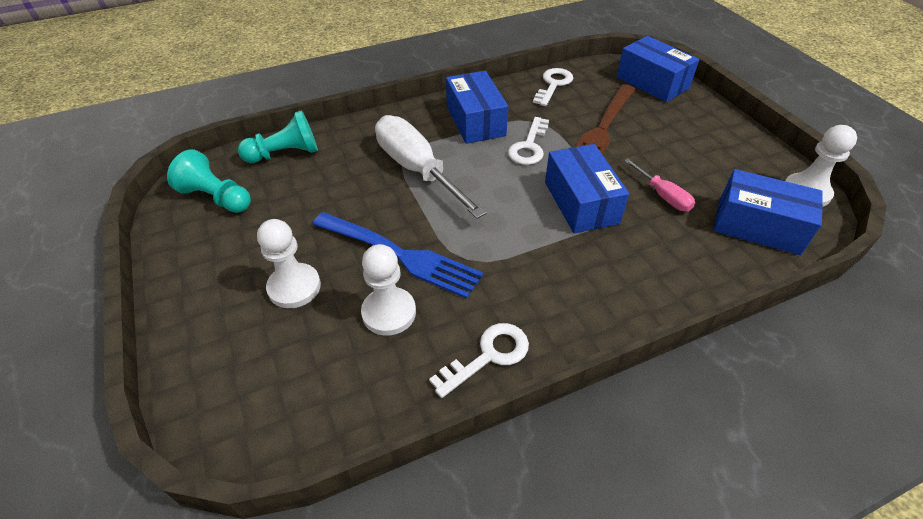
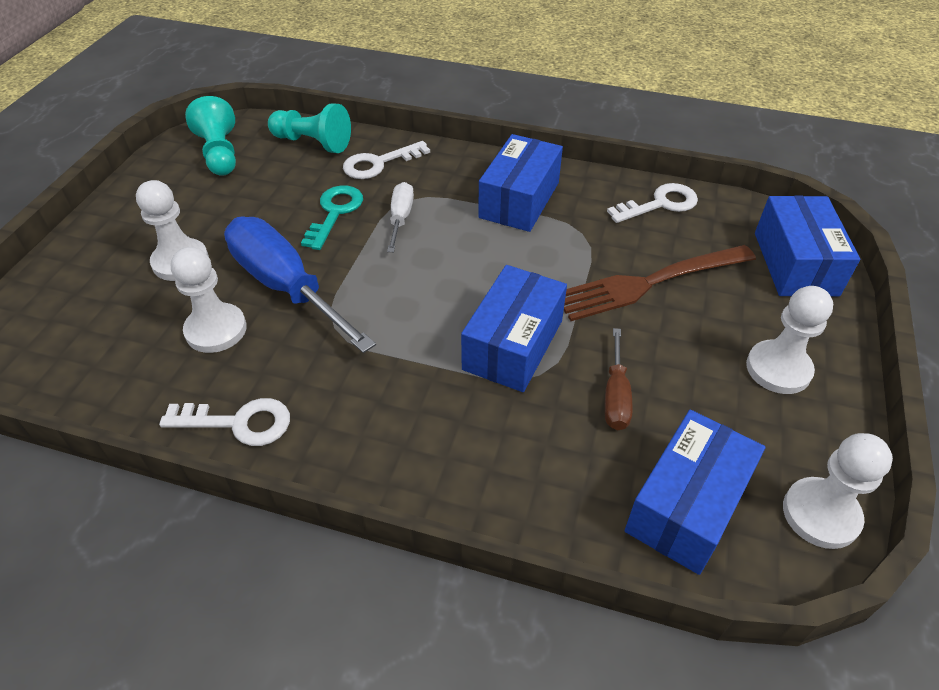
camera: 40 degrees right, 0 degrees up
blue fork [312,212,483,299] -> blue screwdriver [224,217,376,353]
white screwdriver [375,115,487,219] -> white screwdriver [387,182,414,252], size x0.49
white key [508,117,549,165] -> white key moved to [343,141,430,179]
pink screwdriver [624,159,695,211] -> brown screwdriver [605,328,633,430]
blue box [714,169,823,255] -> blue box turned 60 degrees clockwise [625,410,765,575]
none -> turquoise key [301,185,363,250]
none -> white pawn [746,286,833,394]

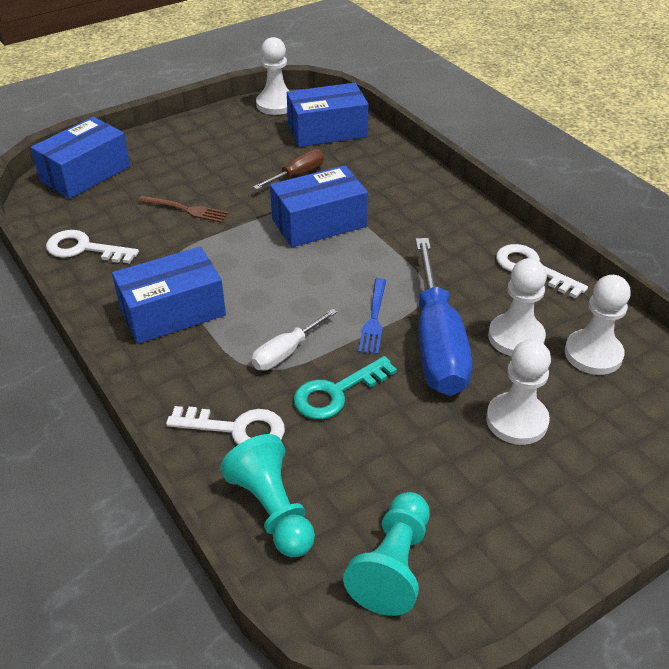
camera: 140 degrees left, 5 degrees down
brown fork [564,245,756,321] -> brown fork [138,196,228,223], size x0.52
white pawn [746,286,833,394] -> white pawn moved to [565,275,631,375]
none -> blue fork [358,278,386,354]

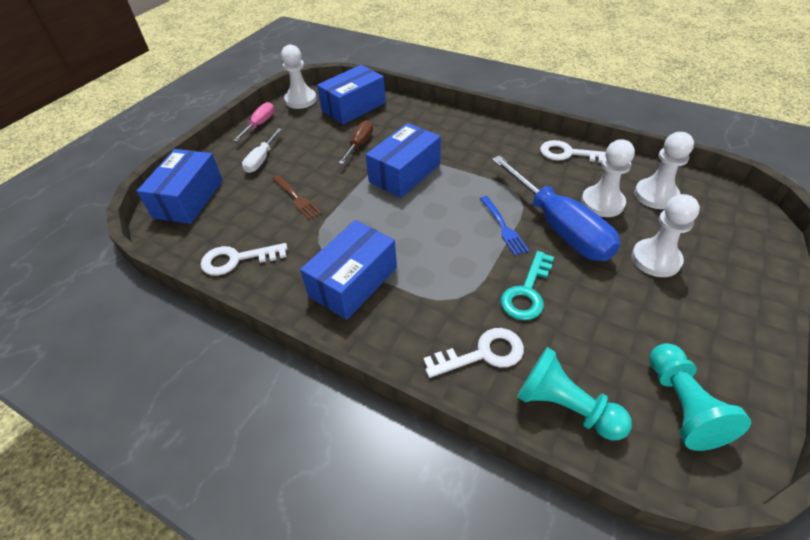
camera: 25 degrees left, 5 degrees up
brown fork [138,196,228,223] -> brown fork turned 60 degrees clockwise [272,175,322,220]
white screwdriver [251,308,337,371] -> white screwdriver moved to [242,129,282,173]
none -> pink screwdriver [233,102,274,142]

